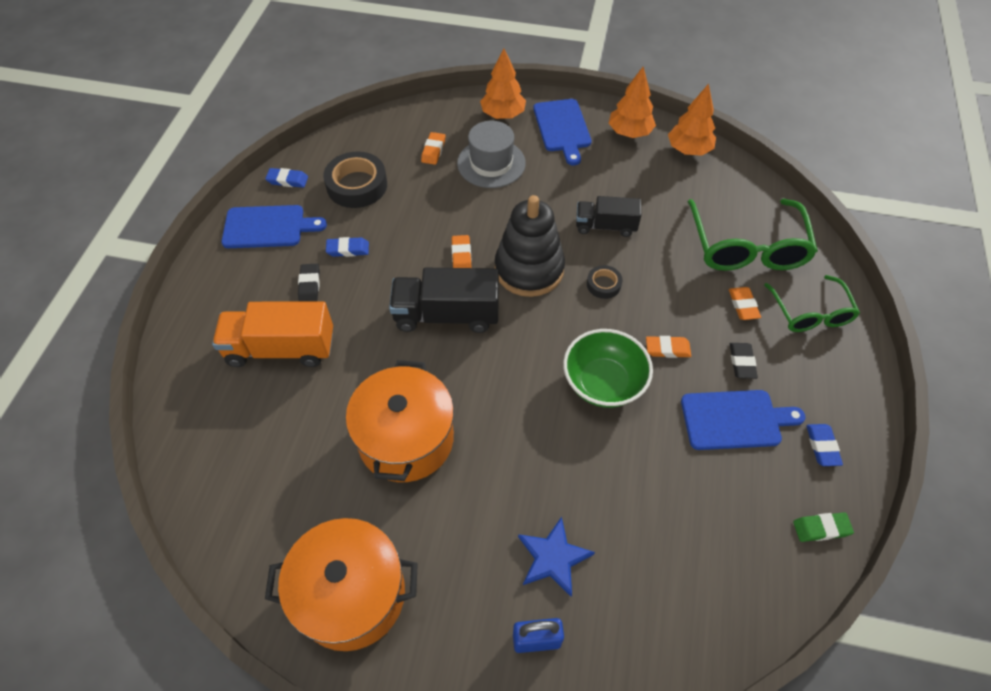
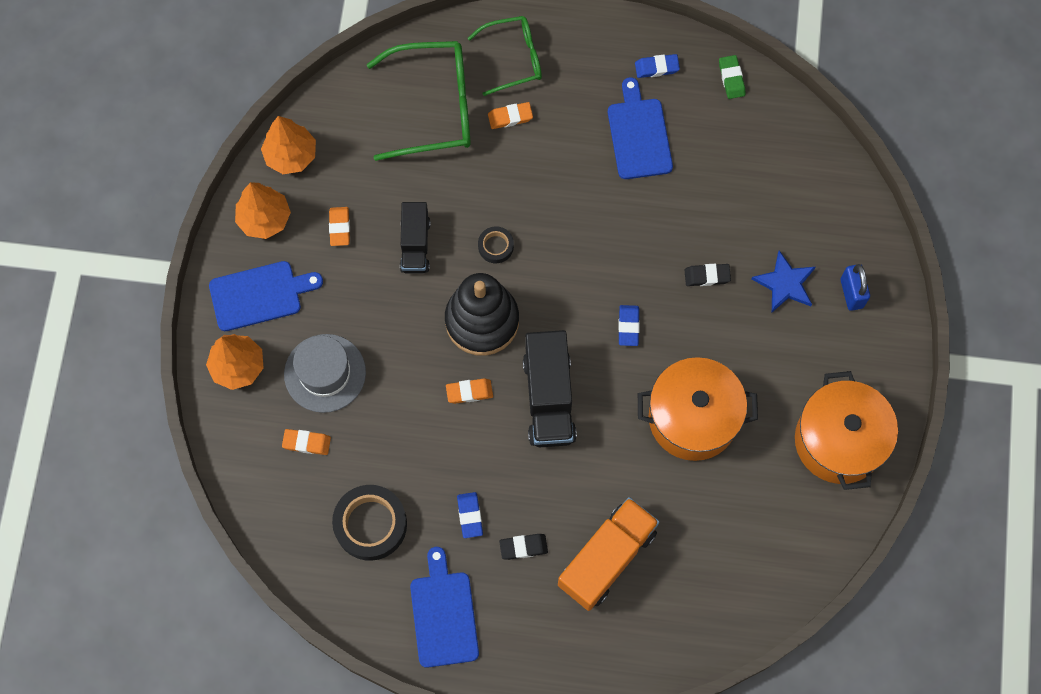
camera: 95 degrees left, 15 degrees up
orange truck [212,301,333,367] -> orange truck turned 135 degrees counterclockwise [558,497,659,611]
blue eraser [265,168,308,188] -> blue eraser moved to [618,305,640,346]
green bowl [563,329,653,408] -> none
orange eraser [646,336,691,358] -> orange eraser moved to [329,207,350,246]
black eraser [730,343,758,379] -> black eraser moved to [685,264,731,286]

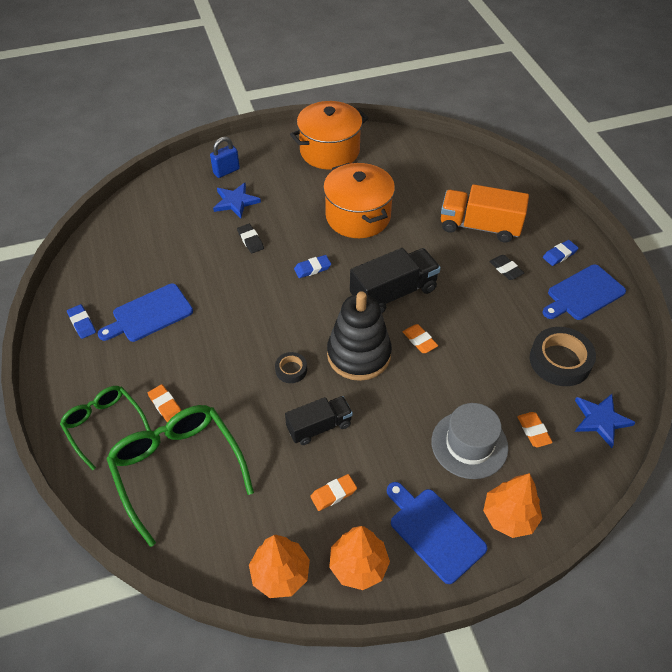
camera: 115 degrees left, 20 degrees down
blue eraser [457,492,483,538] -> blue eraser moved to [543,240,579,266]
green eraser [719,55,745,99] -> none
none -> blue star [575,394,636,448]

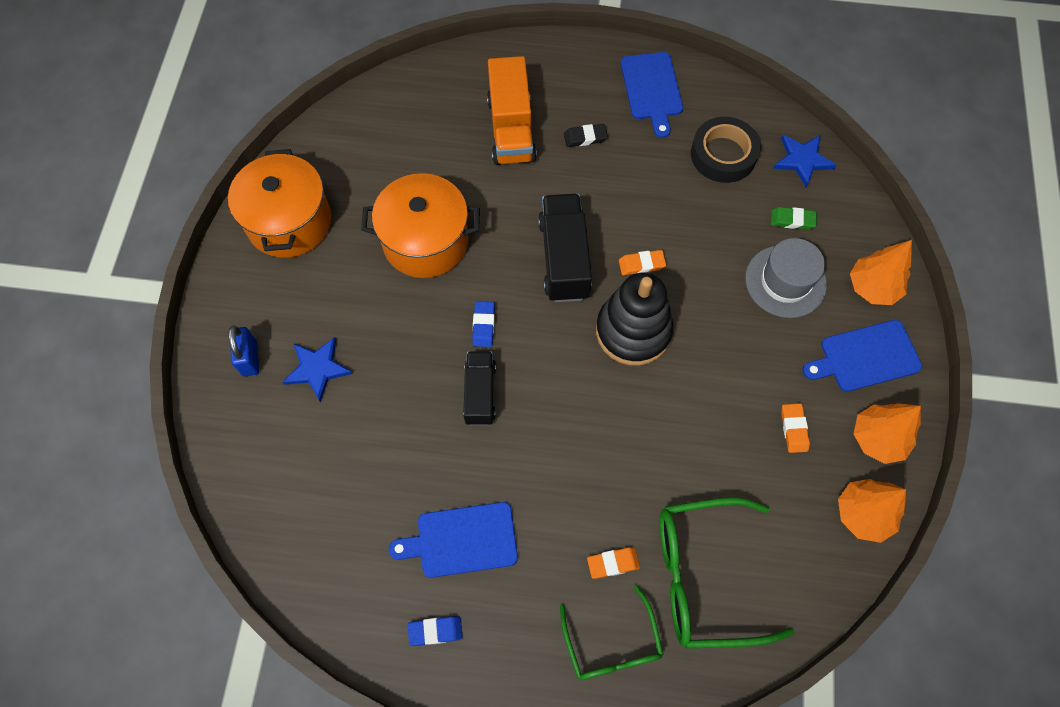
camera: 65 degrees left, 15 degrees up
green glasses [60,386,151,470] -> green glasses turned 90 degrees counterclockwise [560,585,664,680]
blue cutting board [98,284,193,342] -> blue cutting board turned 90 degrees clockwise [389,502,518,578]
black eraser [237,224,264,253] -> none
black tape [275,352,307,383] -> none
black truck [285,396,353,445] -> black truck moved to [463,351,496,425]
orange truck [441,184,529,243] -> orange truck turned 45 degrees counterclockwise [487,56,537,165]
orange eraser [517,412,553,447] -> green eraser [771,207,817,230]
blue eraser [543,240,579,266] -> none

